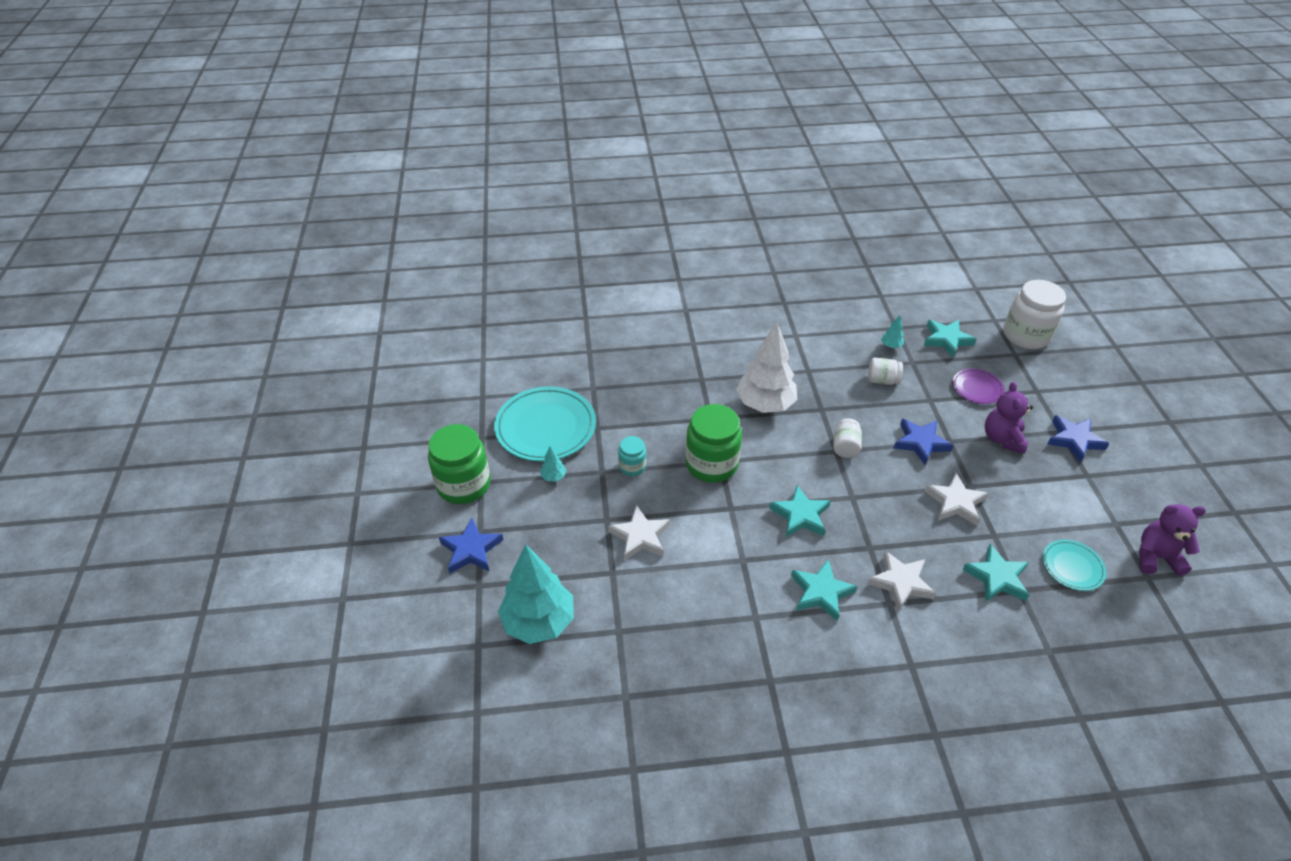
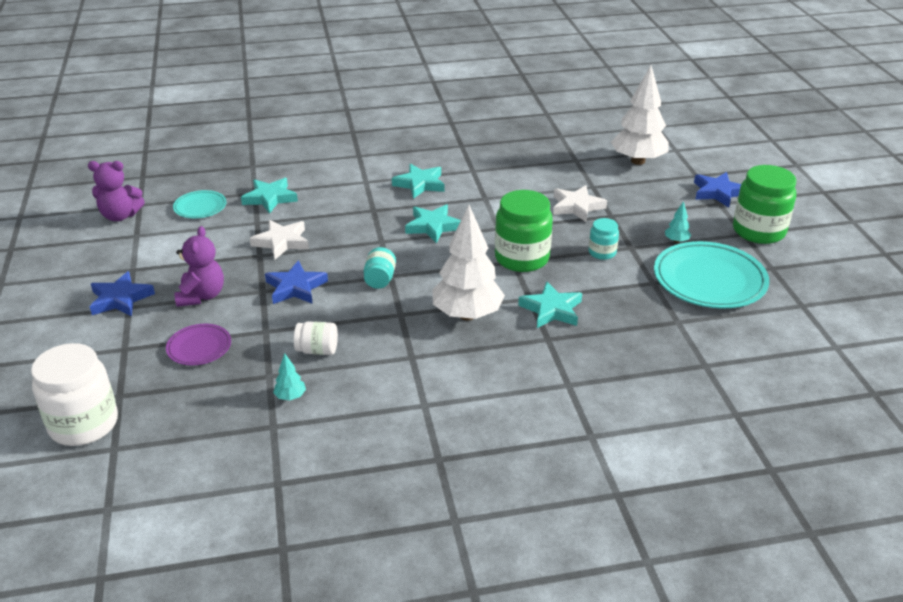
camera: 175 degrees right, 10 degrees down
turquoise tree [498,544,574,644] -> white tree [611,65,669,165]
white jar [833,418,862,458] -> turquoise jar [364,247,396,289]
white star [867,550,936,611] -> none
turquoise star [924,320,976,358] -> turquoise star moved to [518,282,582,328]

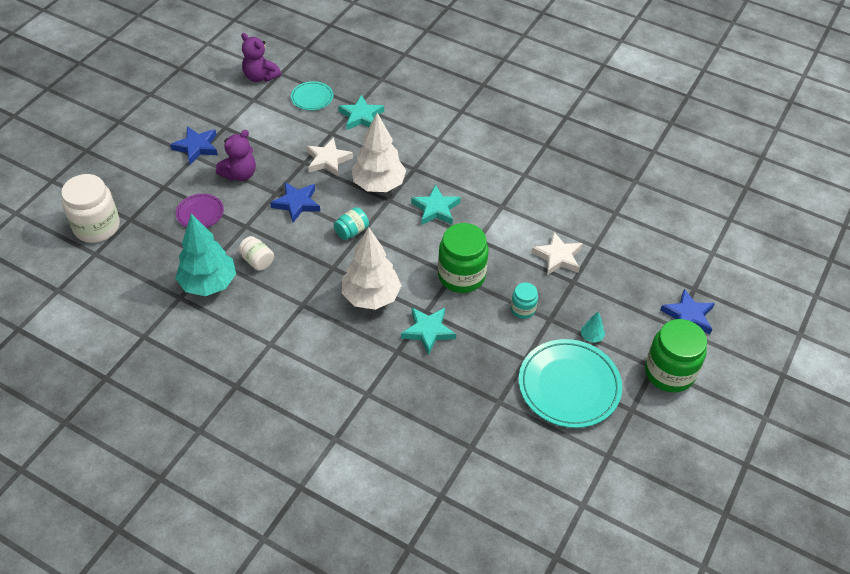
camera: 40 degrees right, 15 degrees up
turquoise tree [273,353,306,400] -> turquoise tree [175,214,236,296], size x2.49
turquoise star [392,164,444,199] -> none
white tree [611,65,669,165] -> white tree moved to [352,113,406,192]

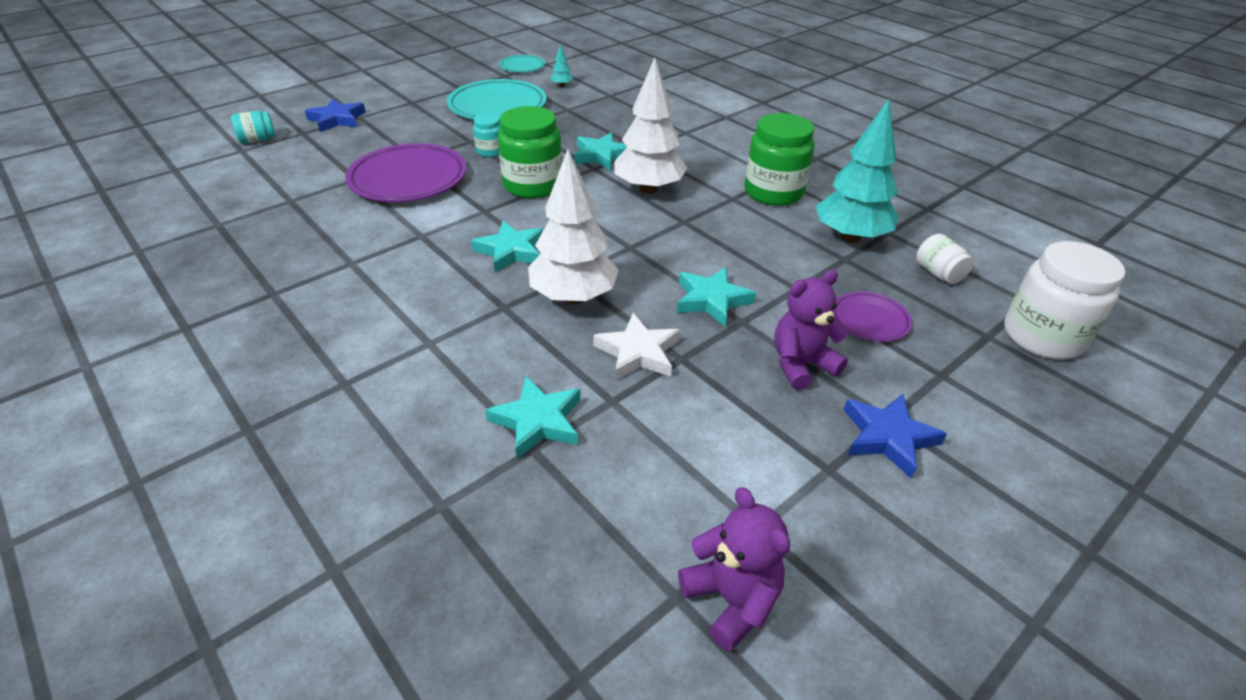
camera: 160 degrees left, 10 degrees down
white jar [238,236,274,271] -> white jar moved to [916,234,974,284]
blue star [270,182,320,222] -> turquoise star [677,267,756,326]
turquoise plate [291,81,333,110] -> turquoise plate moved to [499,55,545,73]
turquoise jar [334,207,369,240] -> turquoise jar moved to [231,111,276,144]
white star [532,232,583,275] -> purple plate [345,143,467,202]
turquoise tree [581,311,605,343] -> turquoise tree moved to [550,44,573,87]
green jar [645,319,707,393] -> green jar moved to [745,113,814,206]

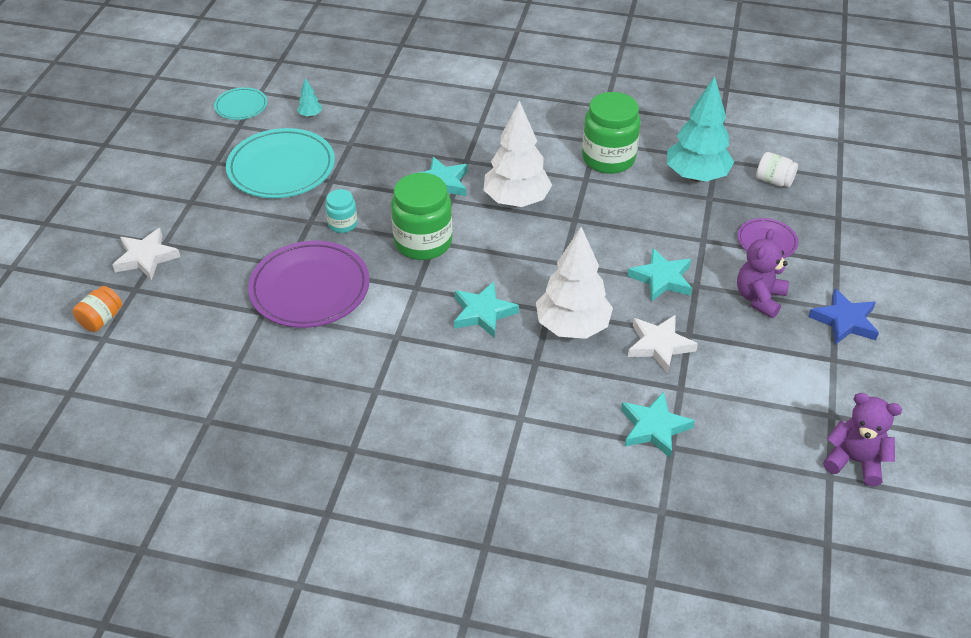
camera: 35 degrees left, 5 degrees up
turquoise jar [231,111,276,144] -> orange jar [73,286,122,332]
blue star [305,99,366,132] -> white star [112,228,180,280]
white jar [1004,241,1125,359] -> none

